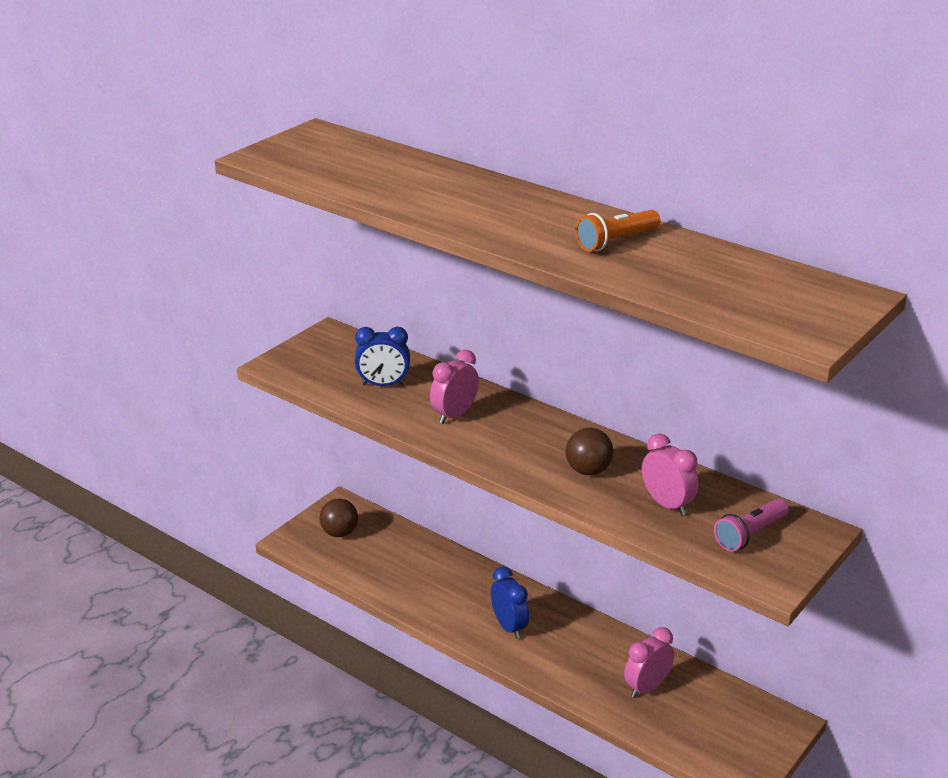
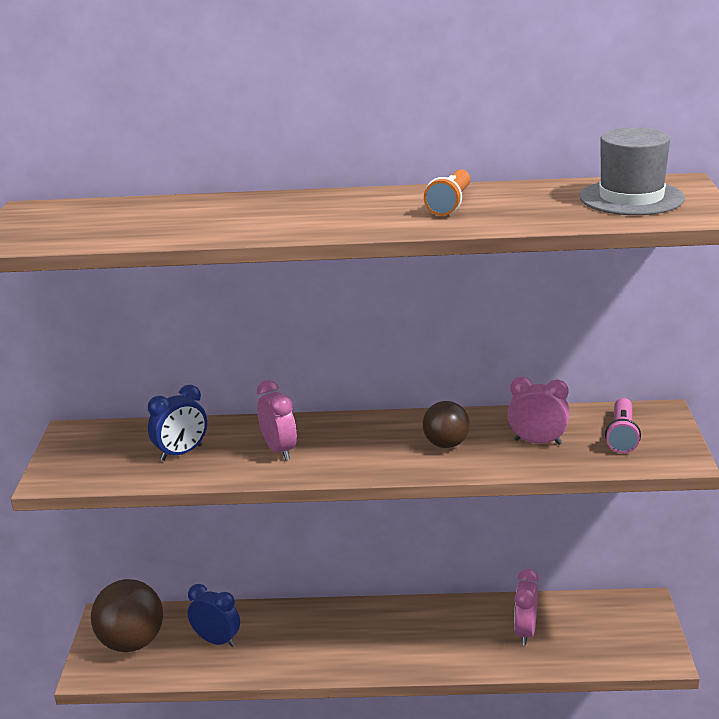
camera: 35 degrees left, 5 degrees down
brown ball [319,499,358,537] -> brown ball [91,579,163,652], size x1.67
pink clock [430,349,479,424] -> pink clock turned 150 degrees clockwise [257,380,297,460]
blue clock [491,566,529,639] -> blue clock moved to [188,584,240,647]
none -> grey hat [579,127,685,215]

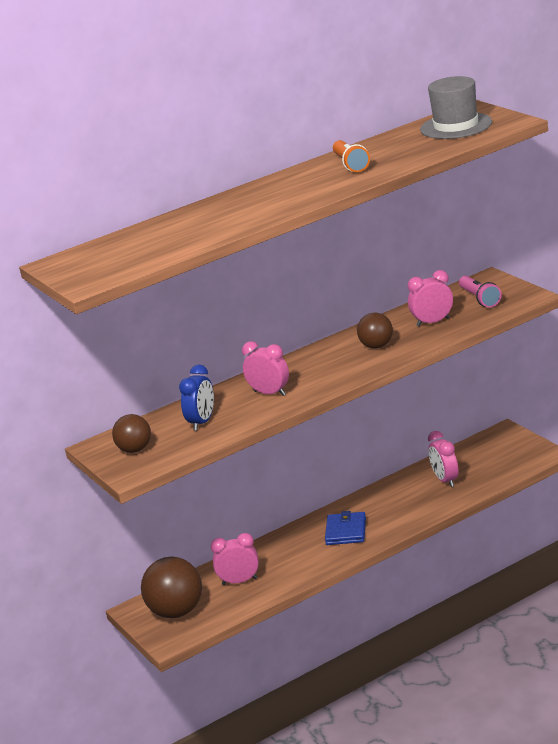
camera: 30 degrees left, 0 degrees up
blue clock [188,584,240,647] -> pink clock [211,533,259,585]
none -> brown ball [112,414,151,453]
none -> blue wallet [325,511,366,545]

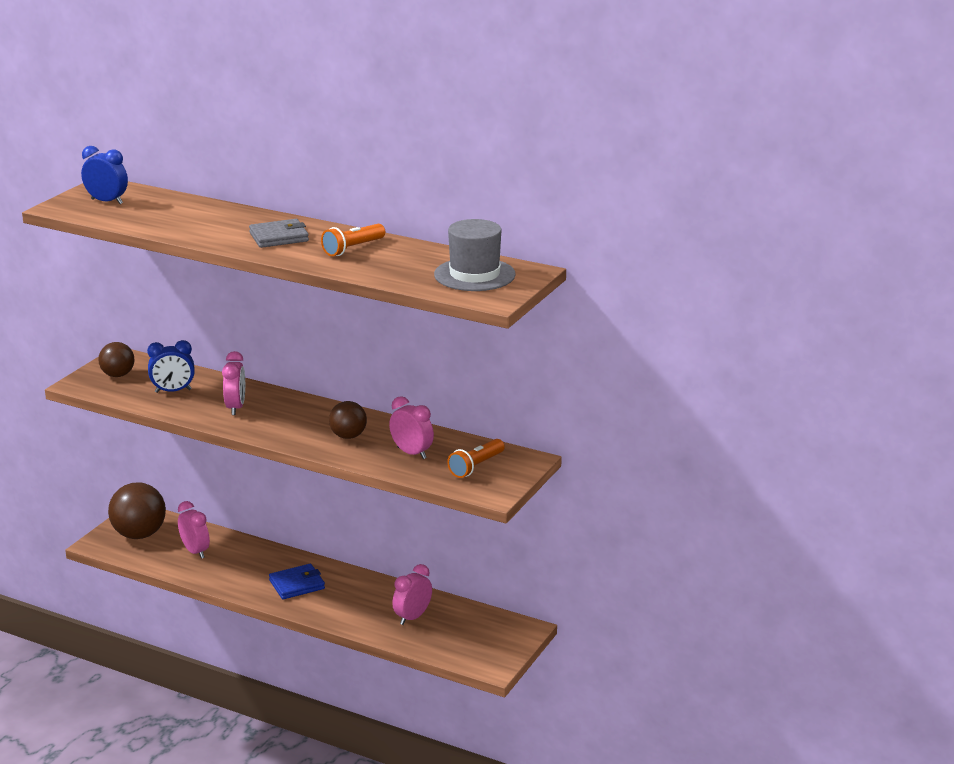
camera: 55 degrees right, 0 degrees up
pink flashlight [459,276,502,308] -> orange flashlight [447,439,505,478]
none -> blue clock [81,146,128,204]
none -> grey wallet [249,219,309,248]

